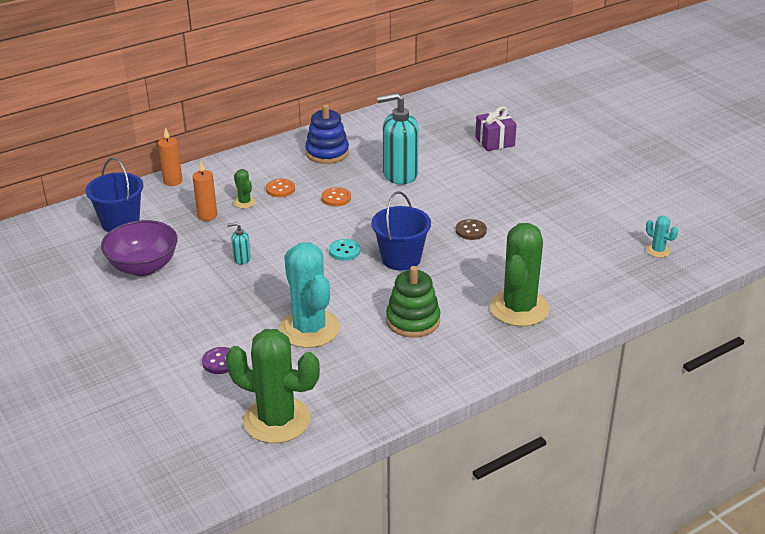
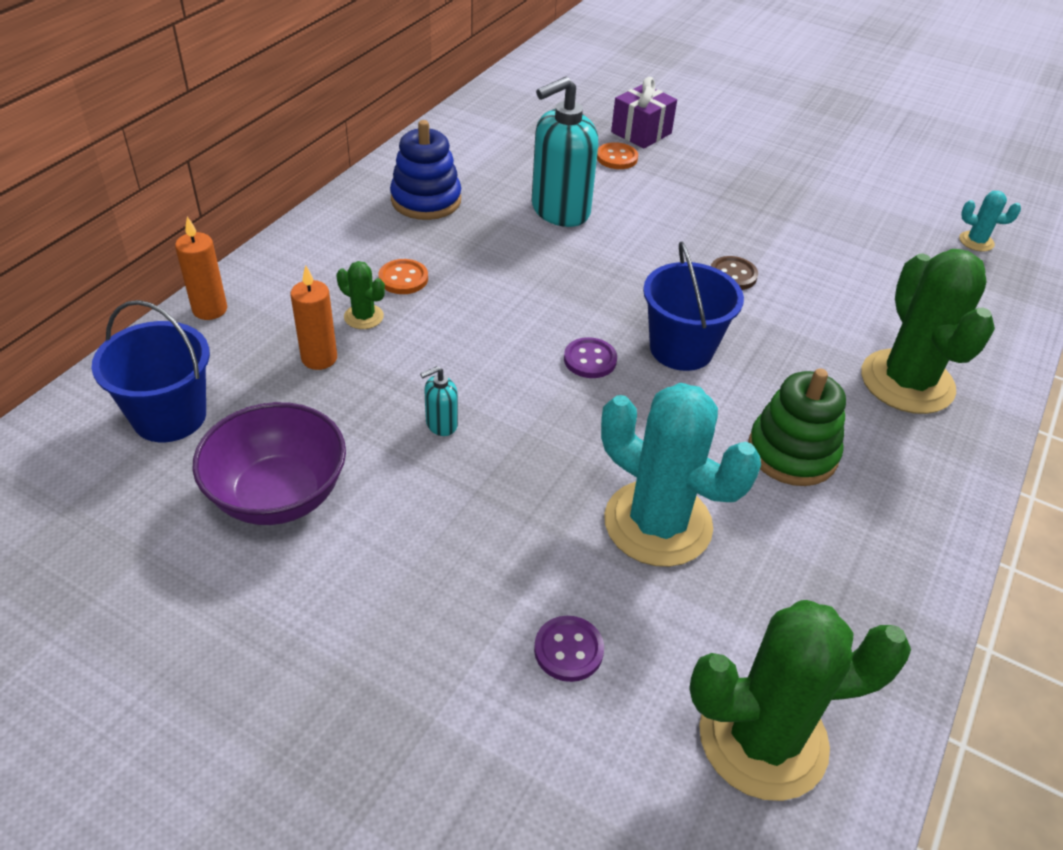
camera: 30 degrees left, 10 degrees up
orange button [321,187,351,207] -> orange button moved to [597,142,638,169]
turquoise button [329,239,361,261] -> purple button [564,337,617,378]

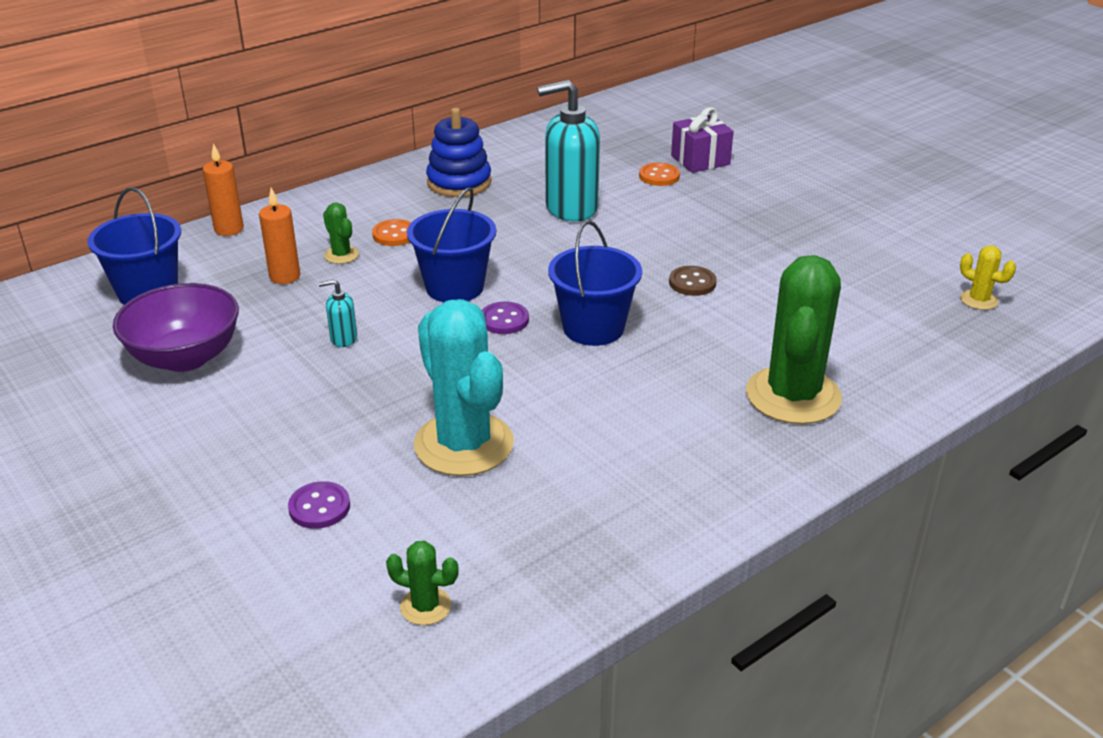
camera: 25 degrees right, 10 degrees down
green cactus [689,600,911,801] -> green cactus [386,541,459,625], size x0.44
green stacking toy [748,368,846,486] -> none
turquoise cactus [959,191,1021,252] -> yellow cactus [960,245,1016,310]
none -> blue bucket [407,187,496,302]

